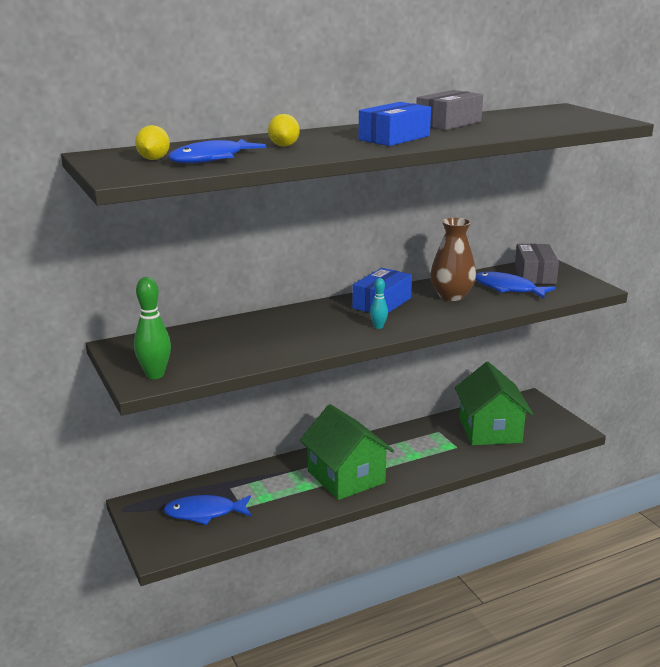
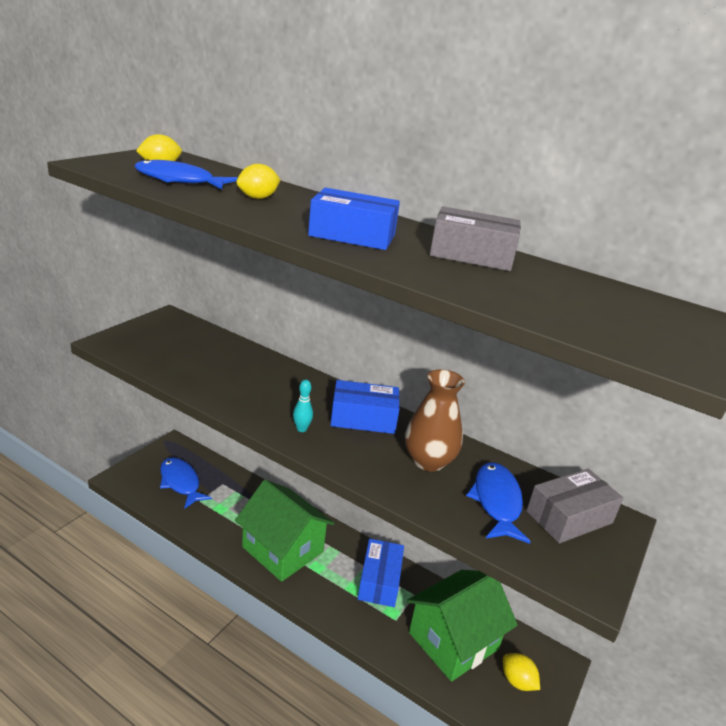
camera: 55 degrees right, 5 degrees up
green bowling pin [134,277,171,379] -> none
green house [300,404,394,500] -> green house turned 75 degrees counterclockwise [235,480,334,582]
none -> blue box [358,539,404,607]
none -> yellow lemon [503,653,540,691]

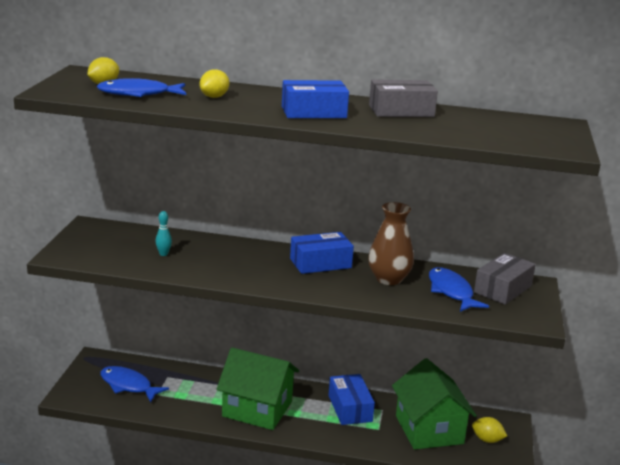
camera: 20 degrees left, 5 degrees down
turquoise bowling pin [293,379,313,432] -> turquoise bowling pin moved to [155,211,172,256]
green house [407,570,518,682] -> green house turned 45 degrees counterclockwise [392,358,477,450]

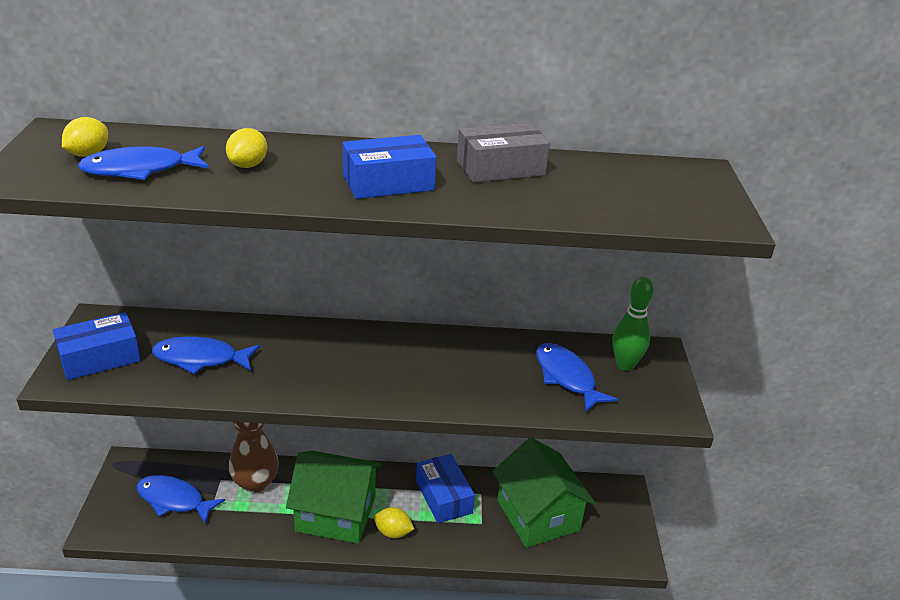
camera: 10 degrees left, 10 degrees up
turquoise bowling pin [155,211,172,256] -> blue fish [152,336,260,374]
blue box [290,232,354,274] -> blue box moved to [53,312,141,380]
brown vase [368,202,414,285] -> brown vase moved to [229,422,279,493]
yellow lemon [472,417,507,443] -> yellow lemon moved to [374,507,414,538]
grey box [474,253,536,305] -> green bowling pin [613,277,654,371]

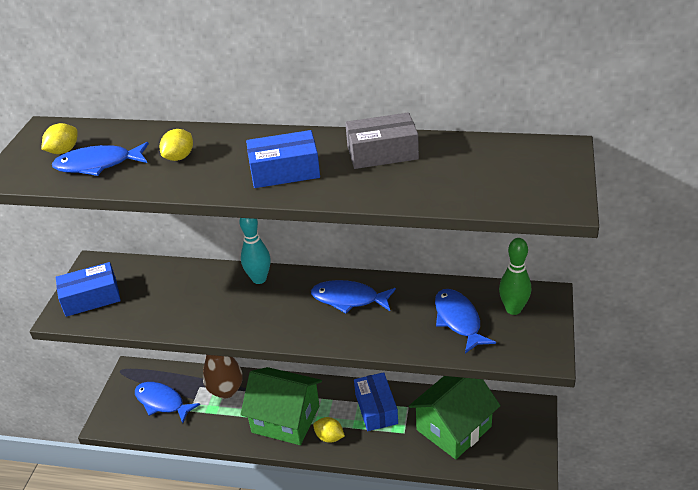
camera: 15 degrees right, 5 degrees up
blue fish [152,336,260,374] -> blue fish moved to [311,280,396,313]
green house [492,438,595,548] -> green house turned 60 degrees clockwise [409,376,501,459]
none -> turquoise bowling pin [239,218,271,284]

